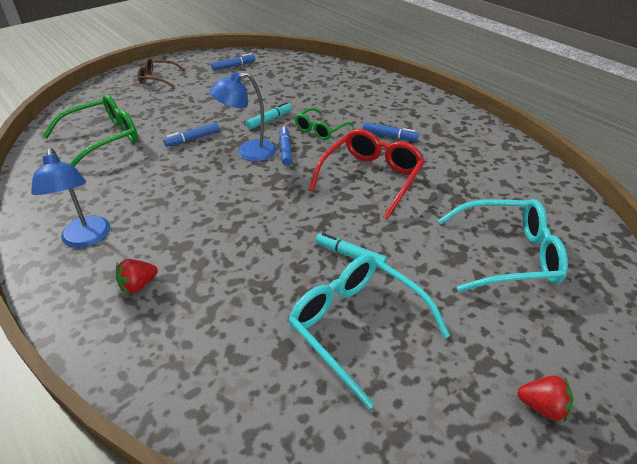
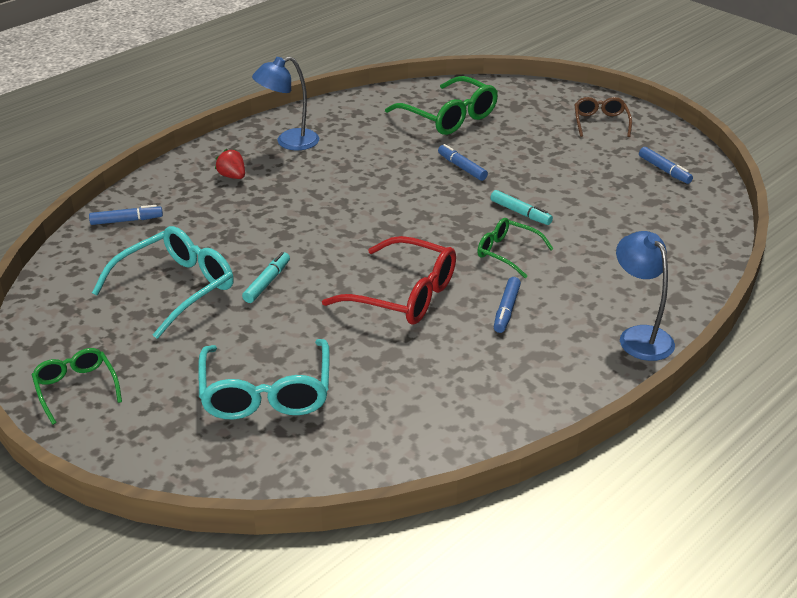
camera: 85 degrees right, 5 degrees down
blue lamp [209,72,276,161] -> blue lamp moved to [616,231,675,361]
blue marker [279,126,292,166] -> blue marker moved to [89,205,163,225]
red strawberry [517,375,573,423] -> green glasses [32,348,122,425]

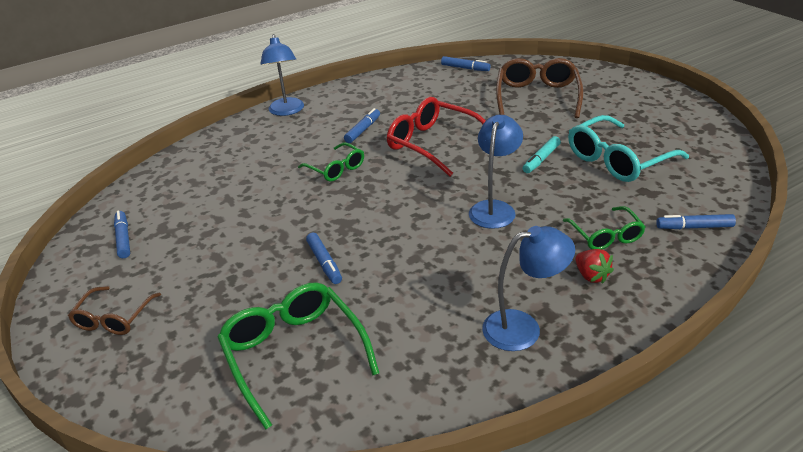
camera: 165 degrees left, 0 degrees up
green glasses [32,348,122,425] -> green glasses moved to [563,206,645,249]
turquoise glasses [198,339,330,420] -> brown glasses [496,58,583,118]
turquoise marker [490,190,553,225] -> none
none -> blue marker [441,56,491,71]
none -> blue lamp [469,115,523,229]

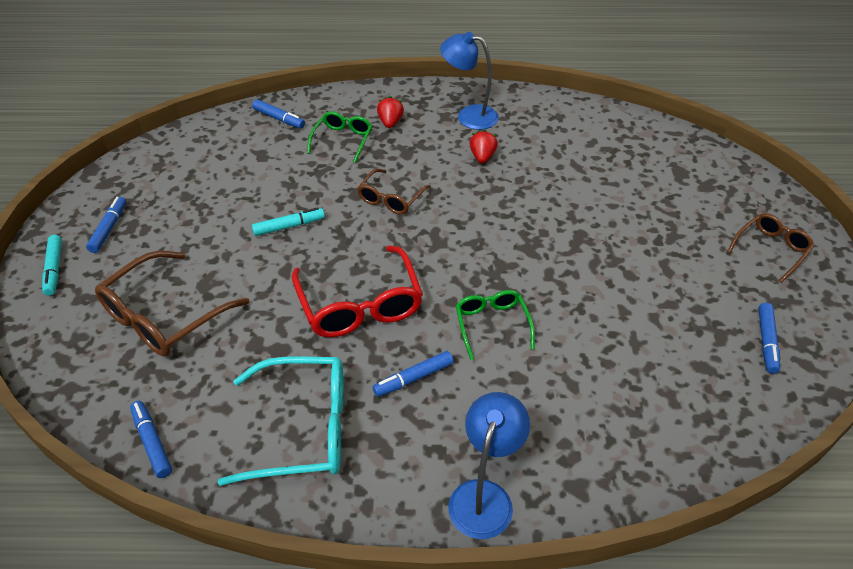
camera: 150 degrees left, 10 degrees up
green glasses [217,282,379,430] -> none
blue marker [306,233,342,284] -> blue marker moved to [86,197,126,253]
blue lamp [469,115,523,229] -> brown glasses [357,169,431,214]
turquoise glasses [568,115,689,182] -> turquoise glasses moved to [217,356,344,486]
none -> turquoise marker [42,235,62,296]
none -> red strawberry [469,130,498,163]

